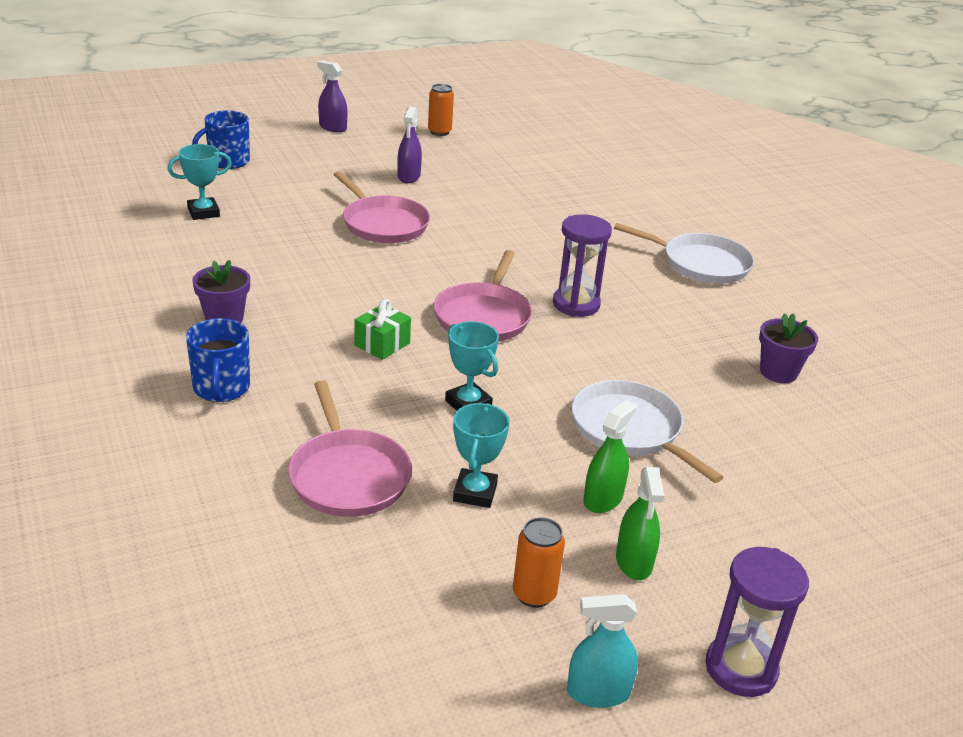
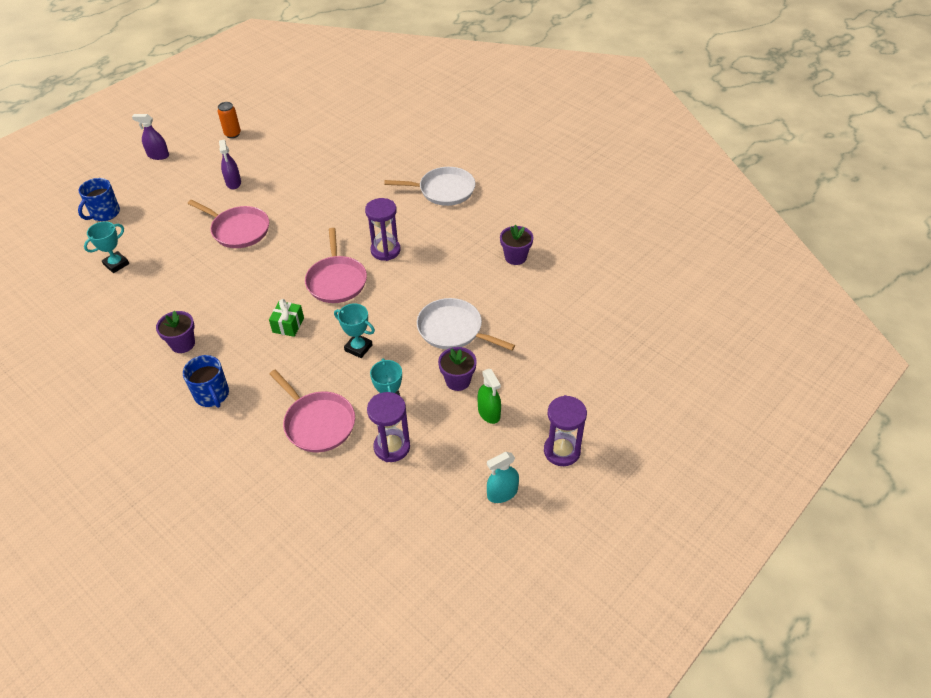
camera: 20 degrees left, 15 degrees up
orange can [513,517,565,608] -> none
green spray bottle [583,400,637,513] -> purple flower pot [438,347,477,391]
none -> purple hourglass [367,392,410,462]

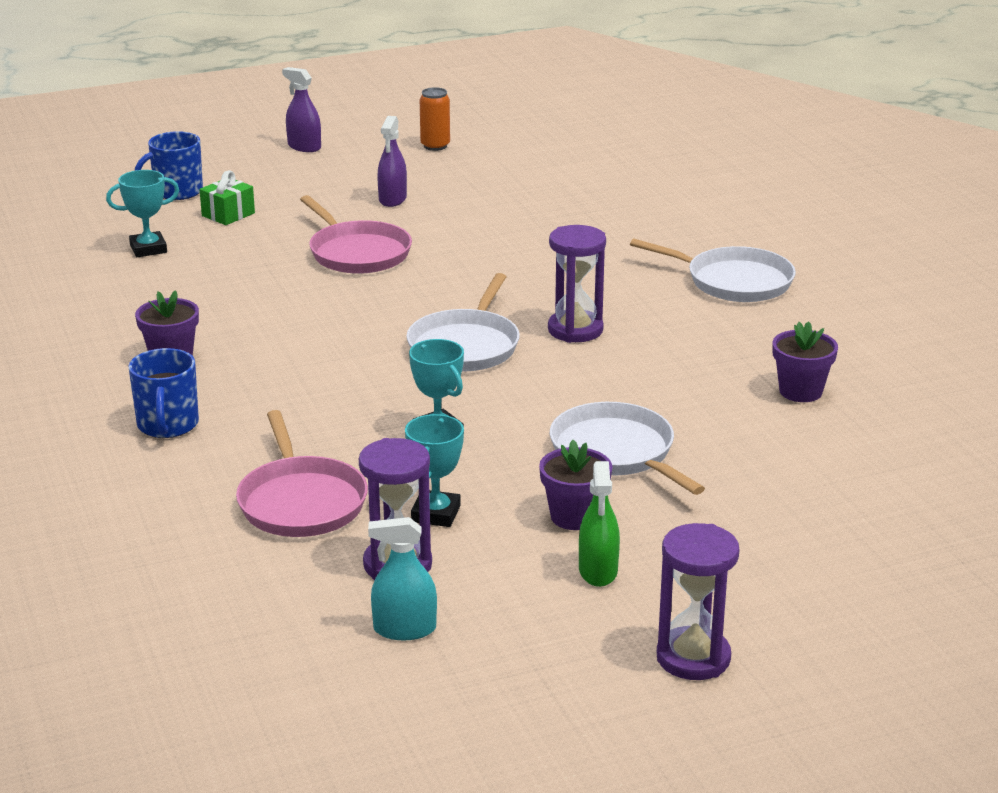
camera: 25 degrees right, 20 degrees down
green gift [269,299,304,337] -> green gift moved to [199,170,255,225]
pink pan [305,228,367,303] -> white pan [406,273,520,372]
turquoise spray bottle [487,452,519,503] -> turquoise spray bottle moved to [368,517,437,640]

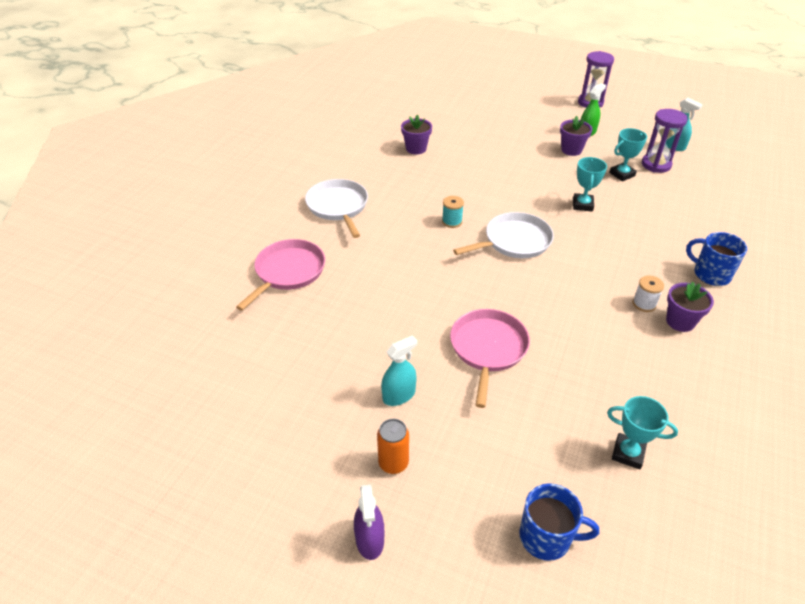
camera: 135 degrees left, 15 degrees up
blue mug [129,348,199,438] -> blue mug turned 90 degrees counterclockwise [686,232,747,286]
green gift [199,170,255,225] -> none
pink pan [236,410,368,537] -> pink pan moved to [236,239,325,311]
purple spray bottle [377,116,407,207] -> turquoise spray bottle [381,336,417,406]
orange can [420,87,450,151] -> orange can moved to [377,419,409,474]
purple hourglass [548,225,606,343] -> turquoise spool [442,196,464,228]
white pan [550,402,705,495] -> none
none -> white spool [633,276,664,312]

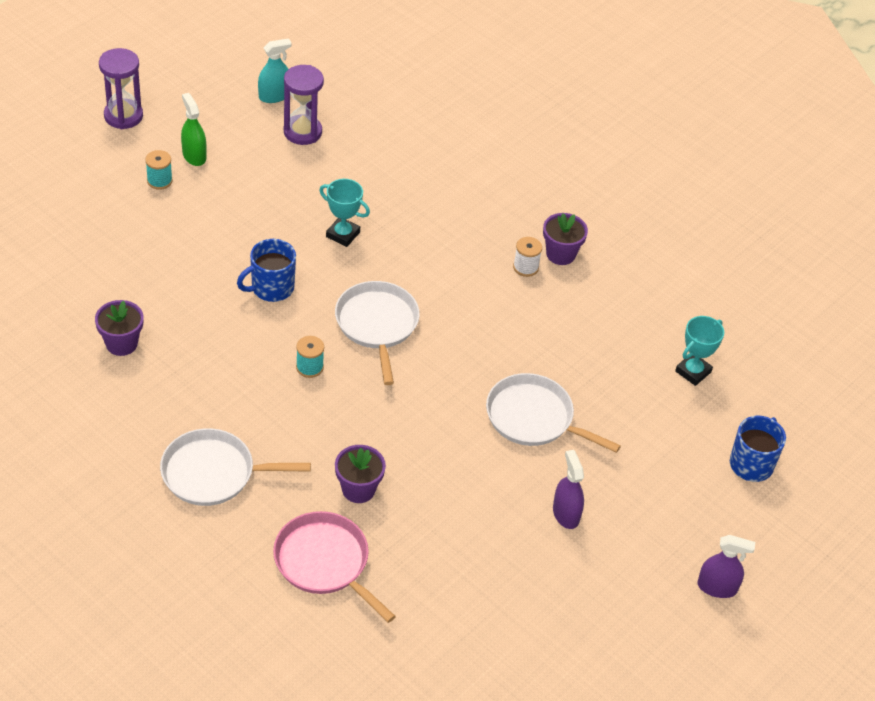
camera: 75 degrees left, 5 degrees up
orange can [377,419,409,474] -> none
turquoise spray bottle [381,336,417,406] -> purple spray bottle [553,450,584,529]
pink pan [450,309,530,408] -> white pan [486,373,621,453]
purple flower pot [560,116,592,156] -> purple flower pot moved to [335,445,386,503]
turquoise trophy [609,128,647,181] -> none
blue mug [686,232,747,286] -> blue mug moved to [237,239,296,302]
none -> turquoise spool [145,150,173,190]

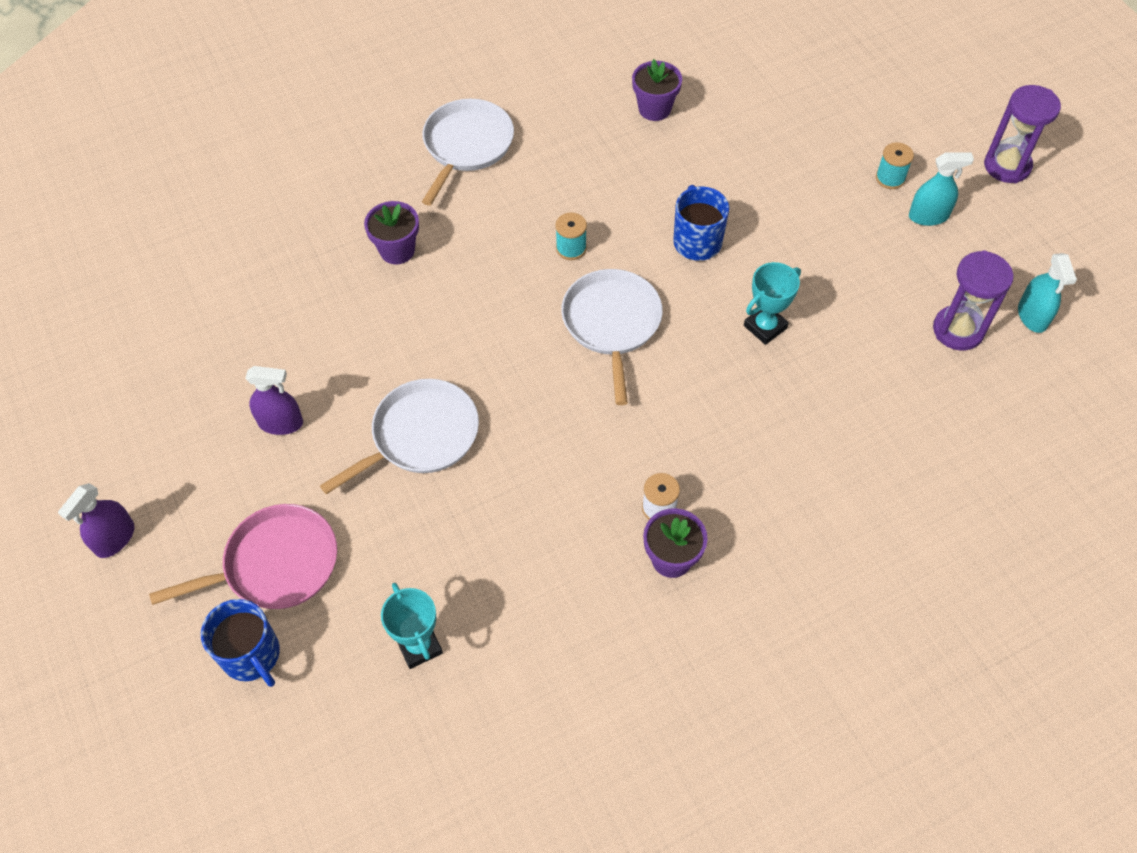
camera: 115 degrees right, 10 degrees up
green spray bottle [181,93,206,166] -> turquoise spray bottle [909,152,974,226]
pink pan [273,511,396,623] -> pink pan moved to [149,504,337,609]
white pan [335,281,420,385] -> white pan turned 105 degrees counterclockwise [561,269,663,405]

